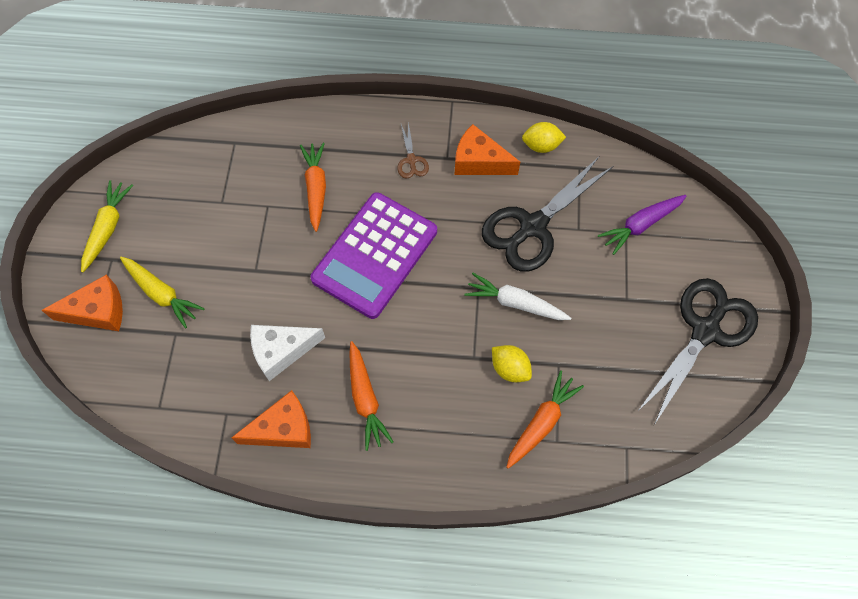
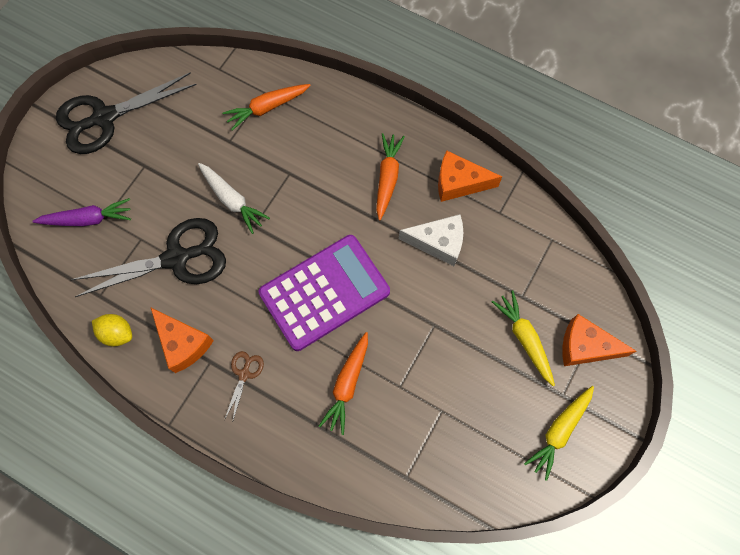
camera: 155 degrees left, 5 degrees up
yellow lemon [492,345,532,382] -> none

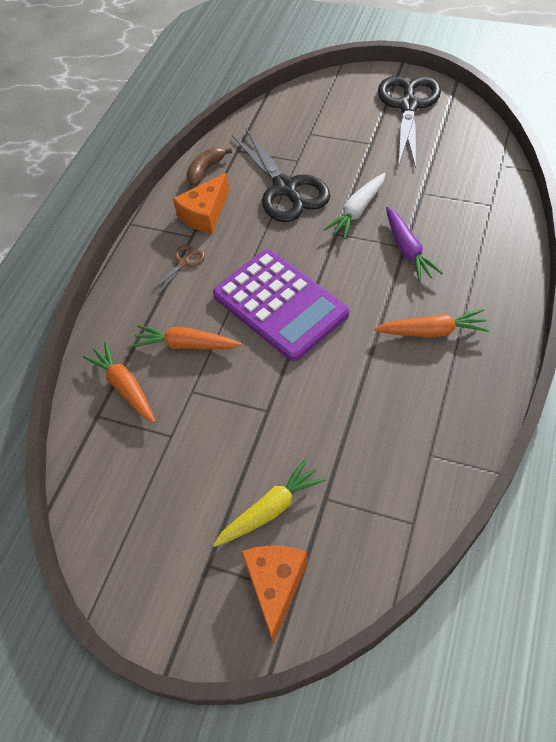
camera: 85 degrees right, 15 degrees down
purple carrot [32,198,131,226] -> purple carrot moved to [386,207,443,282]
black scissors [56,72,197,154] -> black scissors turned 45 degrees clockwise [378,76,441,168]
yellow lemon [92,314,132,346] -> brown banana [187,147,232,186]
orange carrot [222,84,311,131] -> orange carrot moved to [83,342,155,423]
brown scissors [224,351,264,423] -> brown scissors turned 60 degrees counterclockwise [151,244,205,296]
white cheese [399,214,463,266] -> none
orange cheese [438,151,502,202] -> none
yellow carrot [524,386,594,481] -> none

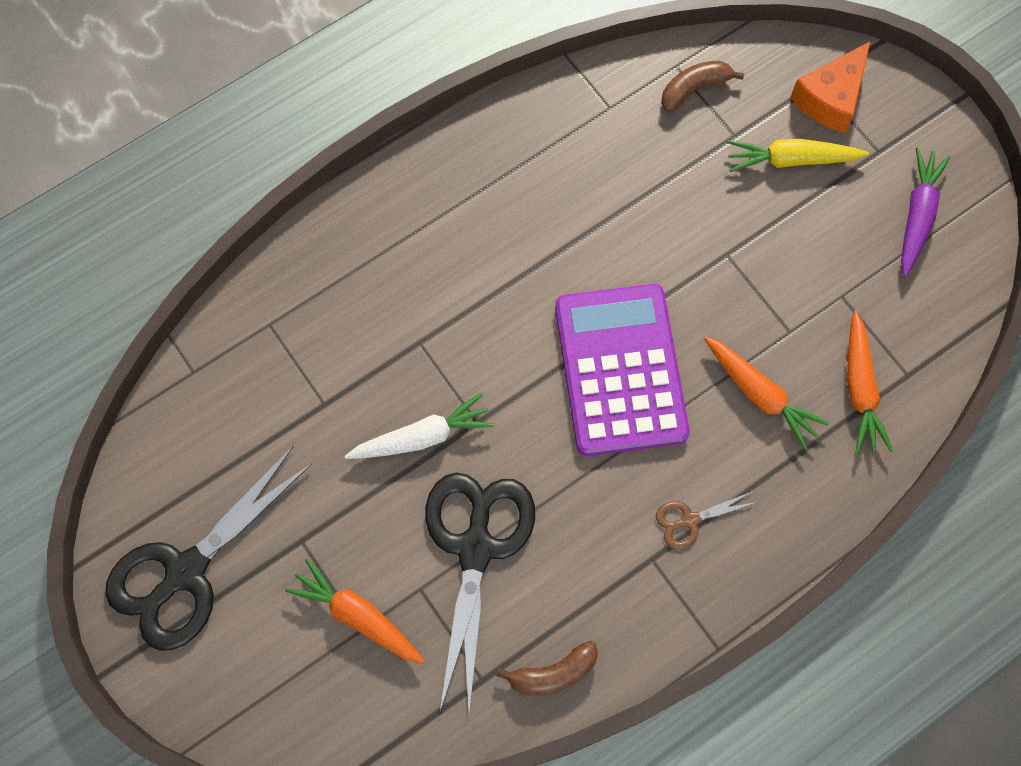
camera: 150 degrees left, 15 degrees up
orange cheese [173,173,229,233] -> none
orange carrot [374,309,489,338] -> orange carrot moved to [285,559,424,664]
purple carrot [386,207,443,282] -> purple carrot moved to [901,147,951,276]
none -> brown banana [661,61,744,112]

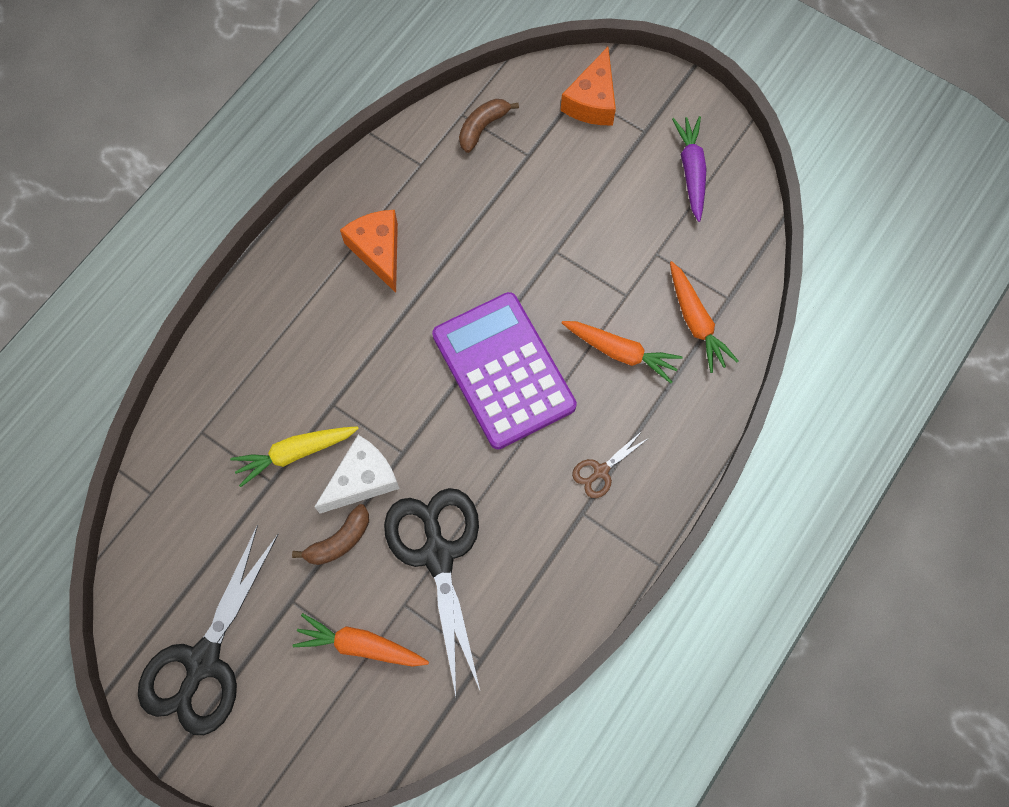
camera: 20 degrees left, 0 degrees up
white carrot [345,393,494,459] -> white cheese [315,435,400,514]
brown banana [496,641,598,696] -> brown banana moved to [292,504,369,565]
yellow carrot [727,139,869,172] -> yellow carrot moved to [230,426,359,487]
none -> orange cheese [340,210,398,293]

